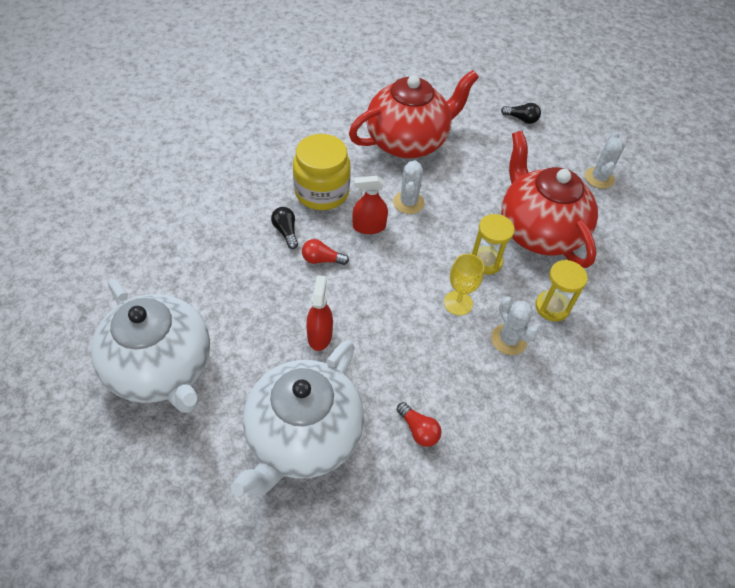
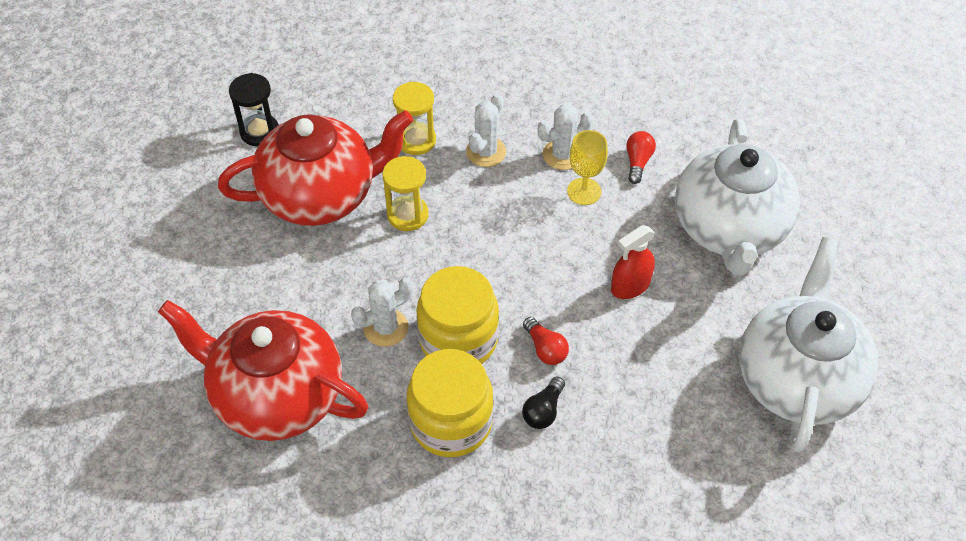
camera: 125 degrees left, 0 degrees up
white teapot [231,340,364,496] -> white teapot turned 105 degrees clockwise [675,119,800,276]
red spray bottle [352,176,388,234] -> yellow jar [416,266,499,364]
yellow goblet [444,254,484,315] -> yellow goblet moved to [567,130,608,205]
black light bulb [501,103,541,124] -> none
red teapot [501,131,598,268] -> red teapot turned 135 degrees counterclockwise [218,110,413,226]
white cactus [585,132,625,189] -> white cactus moved to [538,104,593,170]
none -> black hourglass [229,73,279,146]

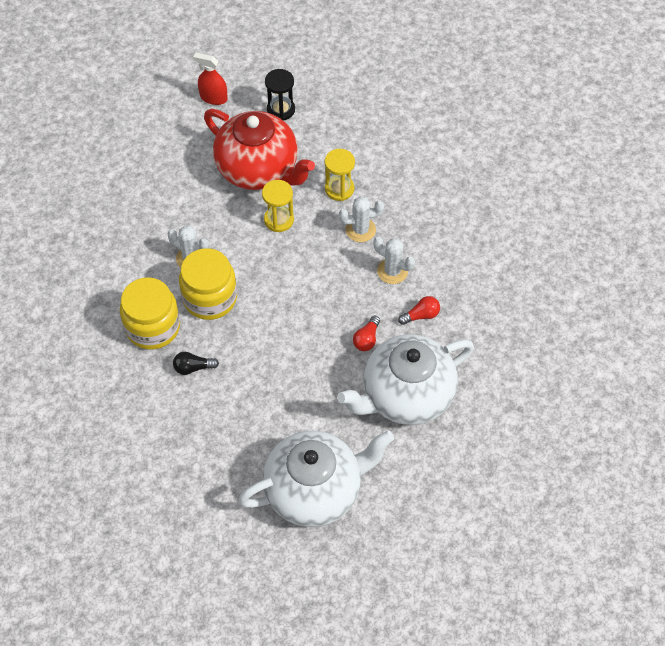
camera: 55 degrees right, 5 degrees up
red teapot [158,300,368,441] -> none
red light bulb [523,317,569,365] -> red light bulb moved to [353,315,380,351]
yellow goblet [567,130,608,205] -> none
red spray bottle [611,225,655,299] -> red spray bottle moved to [193,53,228,105]

